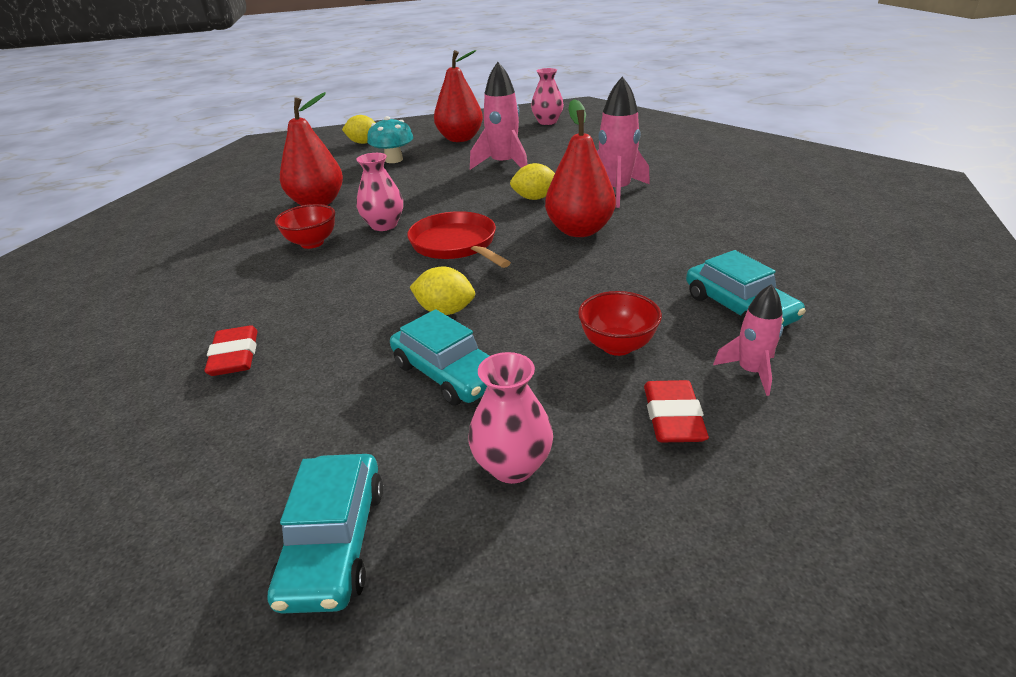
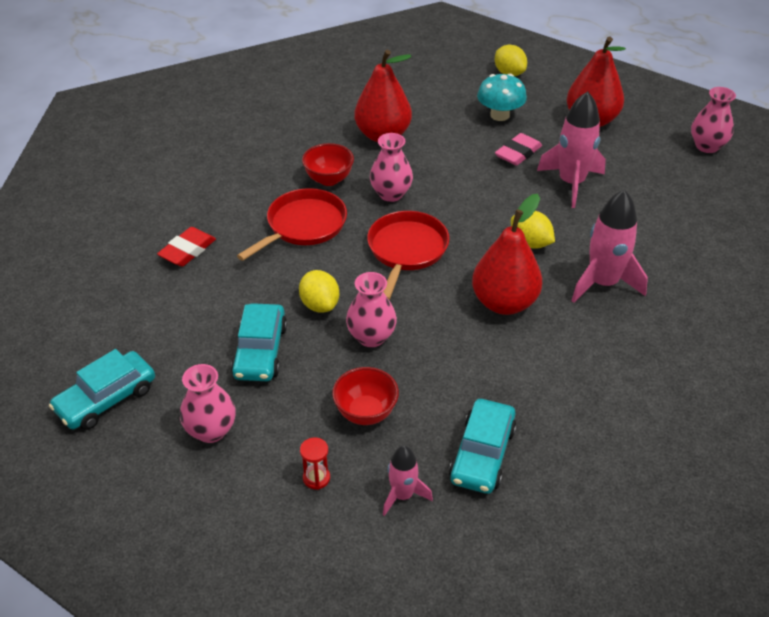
camera: 45 degrees right, 10 degrees up
red eraser [644,380,709,442] -> red hourglass [300,437,330,490]
none -> red pan [237,188,347,261]
none -> pink vase [346,272,397,347]
none -> pink eraser [495,133,542,166]

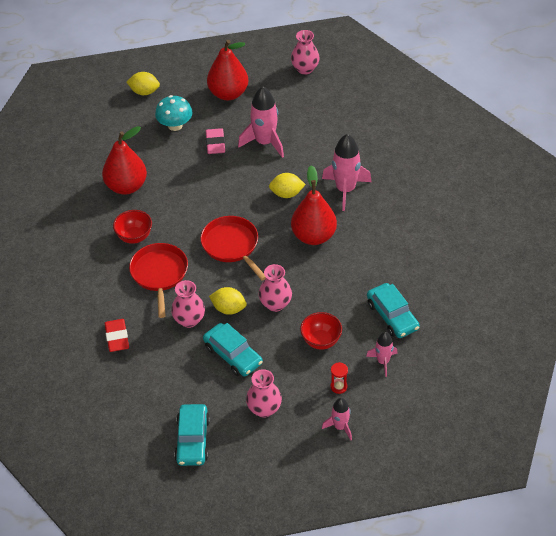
camera: 45 degrees left, 5 degrees up
pink vase [370,133,413,202] -> pink vase moved to [171,280,205,328]
none -> pink rocket [322,398,352,440]

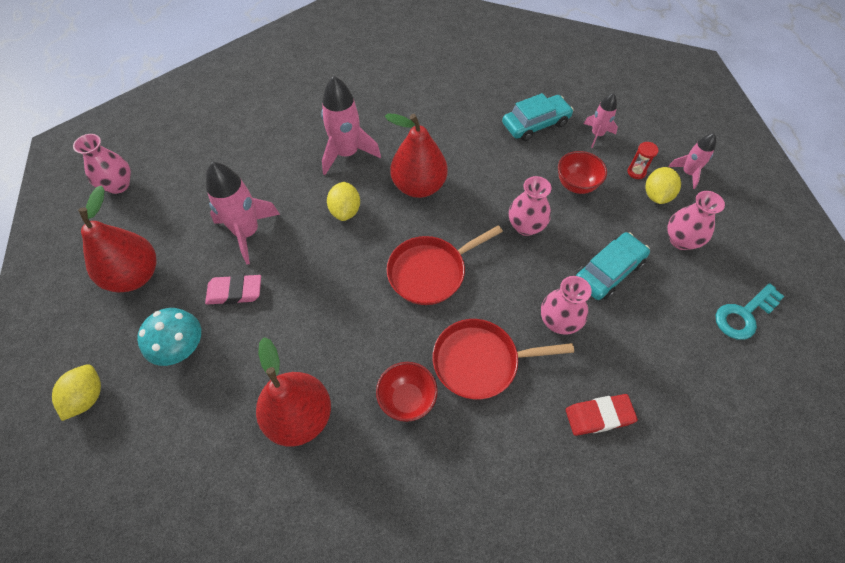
camera: 90 degrees left, 10 degrees up
turquoise car [174,404,210,466] -> turquoise key [716,283,784,340]
yellow lemon [209,287,247,315] -> yellow lemon moved to [645,167,681,204]

